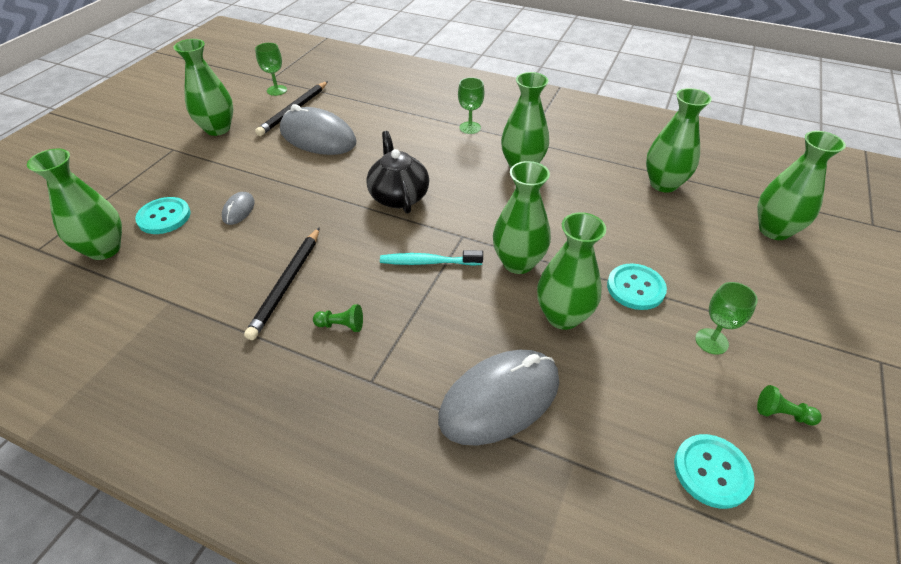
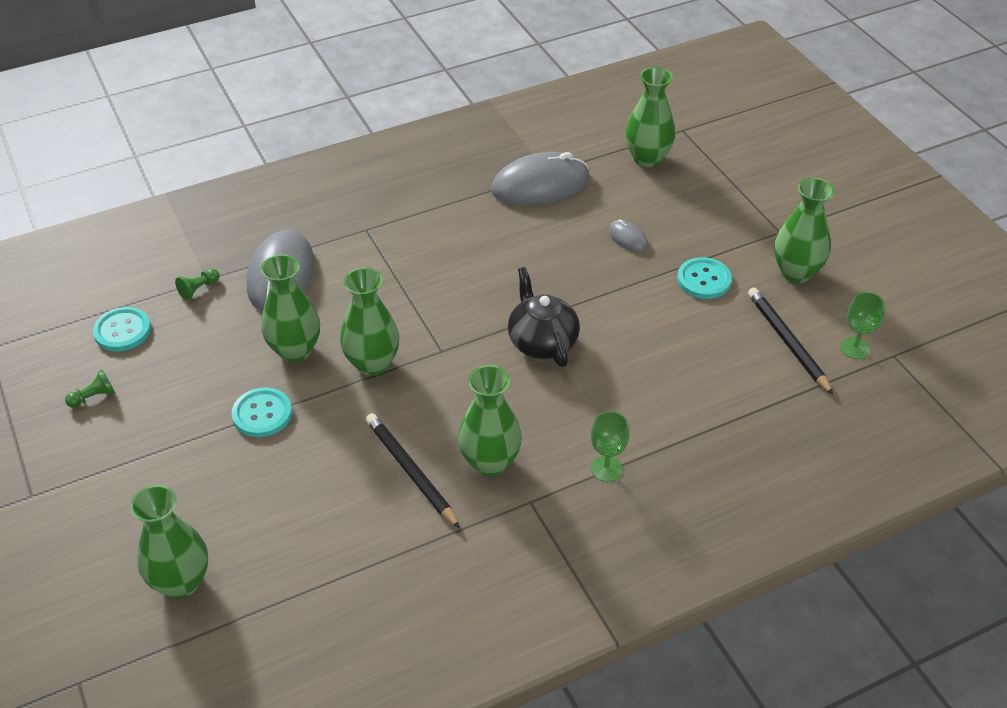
camera: 130 degrees right, 0 degrees up
turquoise button [135,197,191,234] -> turquoise button moved to [677,257,732,299]
black pencil [244,227,320,340] -> black pencil moved to [366,413,460,529]
grey mouse [280,104,356,155] -> grey mouse moved to [491,152,590,205]
green pawn [313,304,363,332] -> green pawn moved to [175,269,219,300]
black teapot [366,131,429,214] -> black teapot turned 135 degrees counterclockwise [508,267,580,367]
turquoise toothbrush [380,250,483,266] -> none
green vase [646,88,712,193] -> none
green goblet [695,282,758,355] -> none

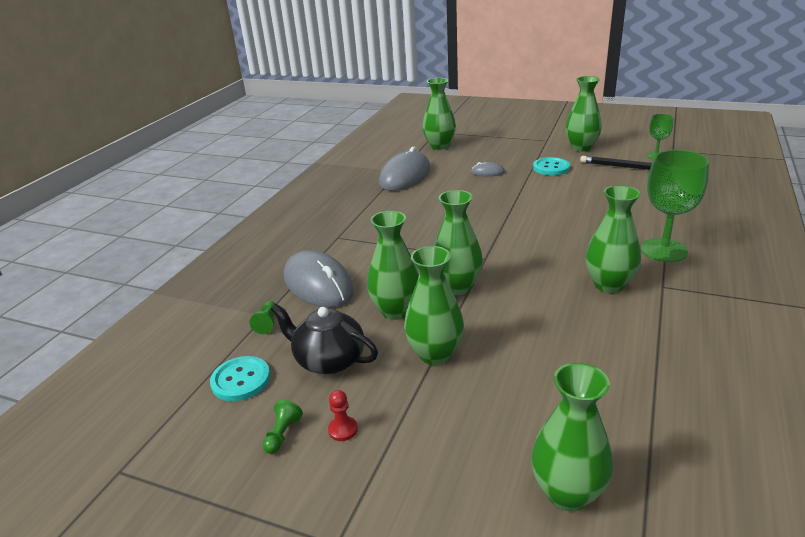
camera: 40 degrees left, 15 degrees down
turquoise button [231,387,292,437] -> green vase [404,246,464,365]
black pencil [366,413,460,529] -> none
black teapot [508,267,580,367] -> black teapot moved to [270,304,378,374]
green goblet [591,411,629,482] -> green goblet [641,150,709,262], size x1.83
none -> red pawn [328,390,358,441]

